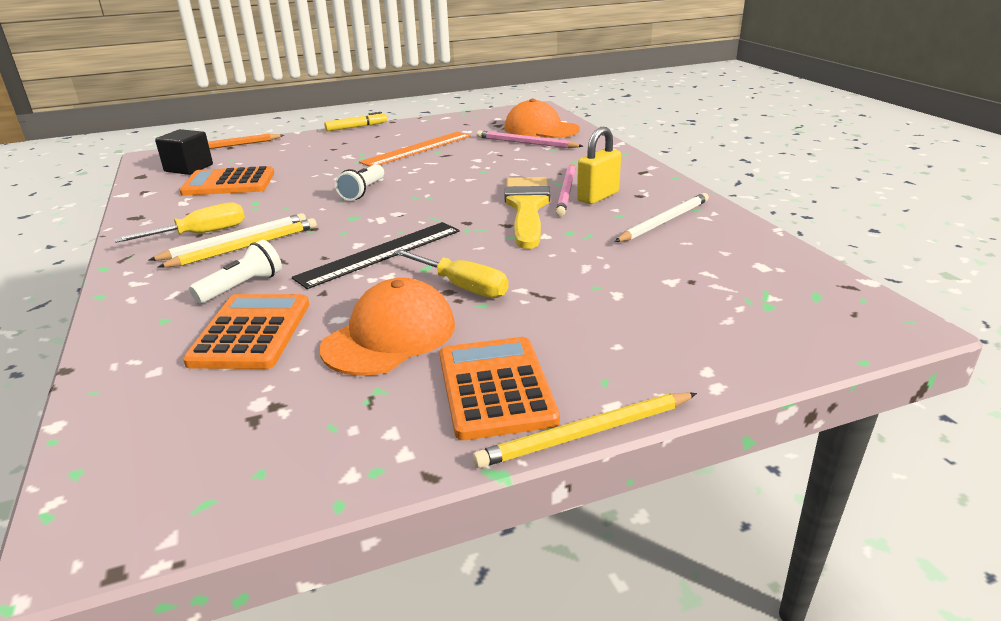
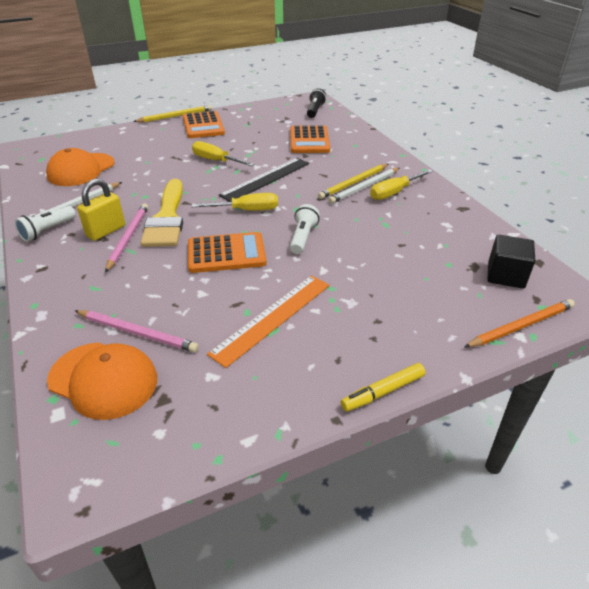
camera: 175 degrees right, 10 degrees up
orange calculator [179,166,274,196] -> orange calculator moved to [188,232,266,273]
white flashlight [189,240,282,303] -> white flashlight moved to [14,206,76,242]
orange cap [319,278,455,376] -> orange cap moved to [46,148,114,186]
none -> yellow screwdriver [192,193,278,211]
none -> black flashlight [307,88,326,118]

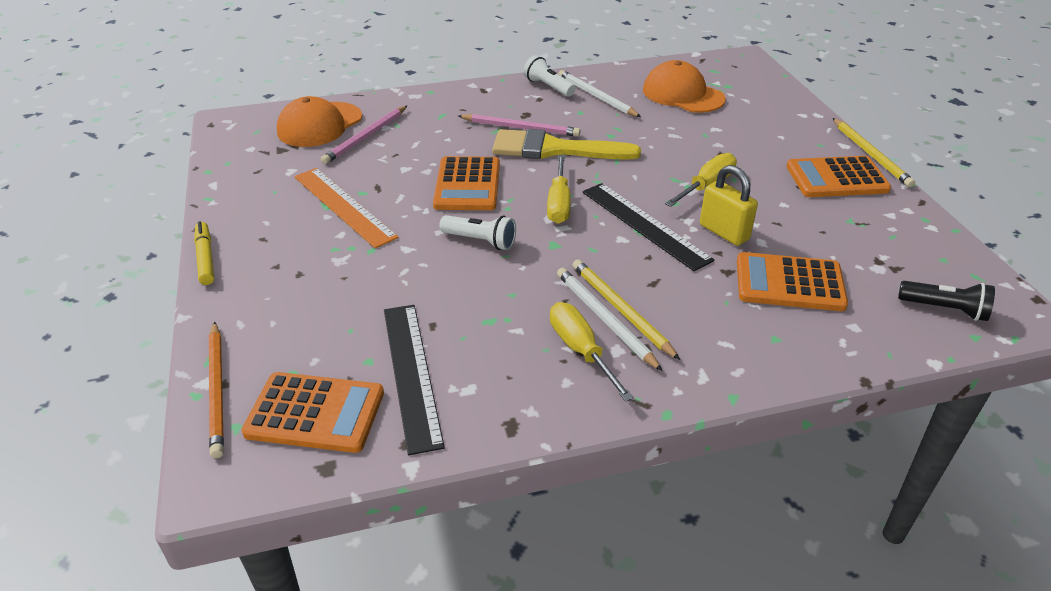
camera: 100 degrees right, 0 degrees up
yellow padlock [77,179,125,241] -> yellow padlock moved to [700,165,758,246]
black cube [487,235,535,289] -> orange calculator [242,372,384,453]
none -> black ruler [384,305,445,455]

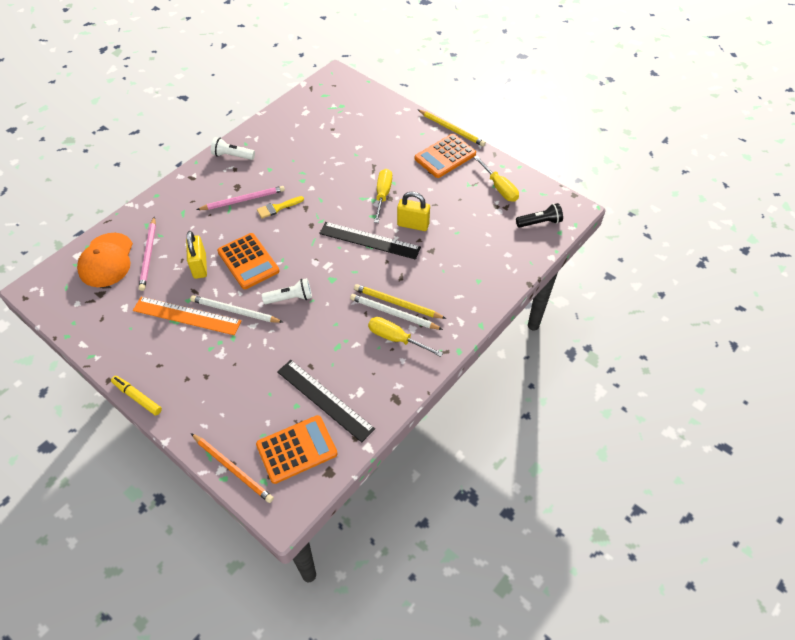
camera: 35 degrees left, 15 degrees up
yellow brush [492,129,641,160] -> yellow brush [257,196,304,219], size x0.48
yellow screwdriver [547,155,571,224] -> yellow screwdriver moved to [474,156,519,202]
white pencil [558,70,641,117] -> white pencil moved to [190,295,283,323]
orange cap [643,60,726,113] -> none
orange calculator [737,252,848,311] -> none
none -> yellow padlock [186,231,207,279]

